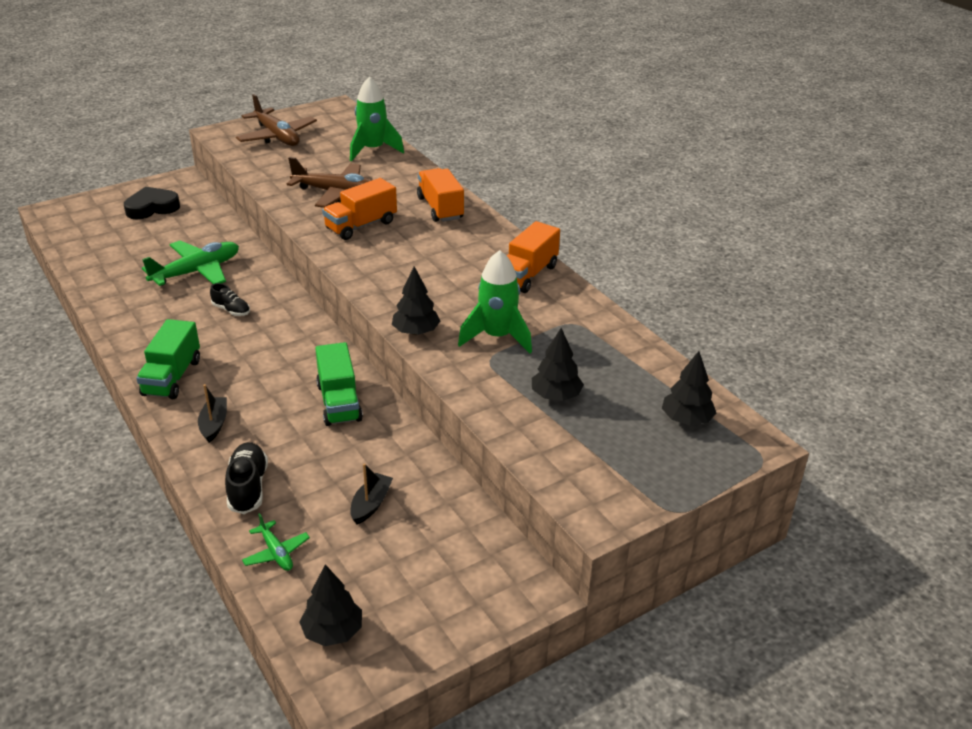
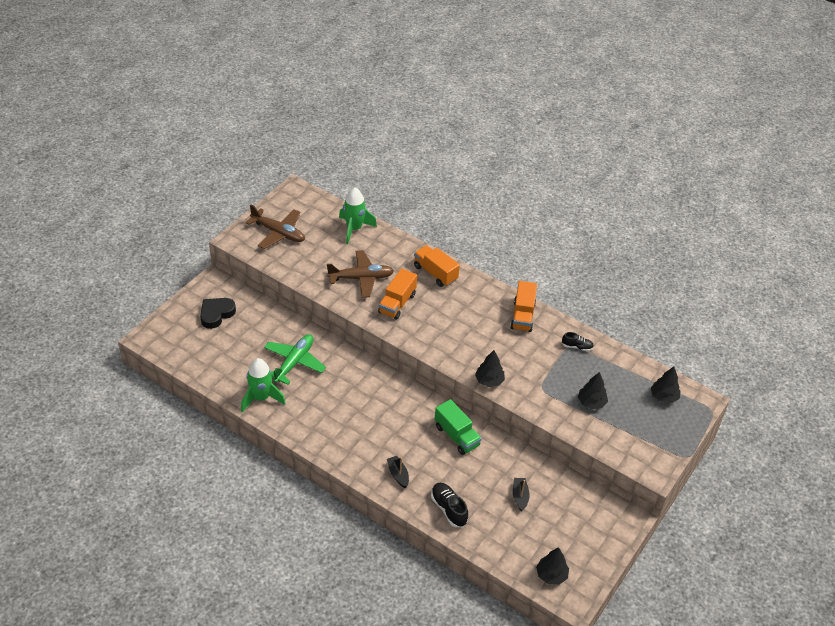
camera: 25 degrees left, 10 degrees up
green truck [136,319,200,399] -> none
black shoe [210,283,250,316] -> black shoe moved to [562,332,594,351]
green plane [242,513,310,571] -> none
green rocket [458,250,532,353] -> green rocket moved to [241,358,286,412]

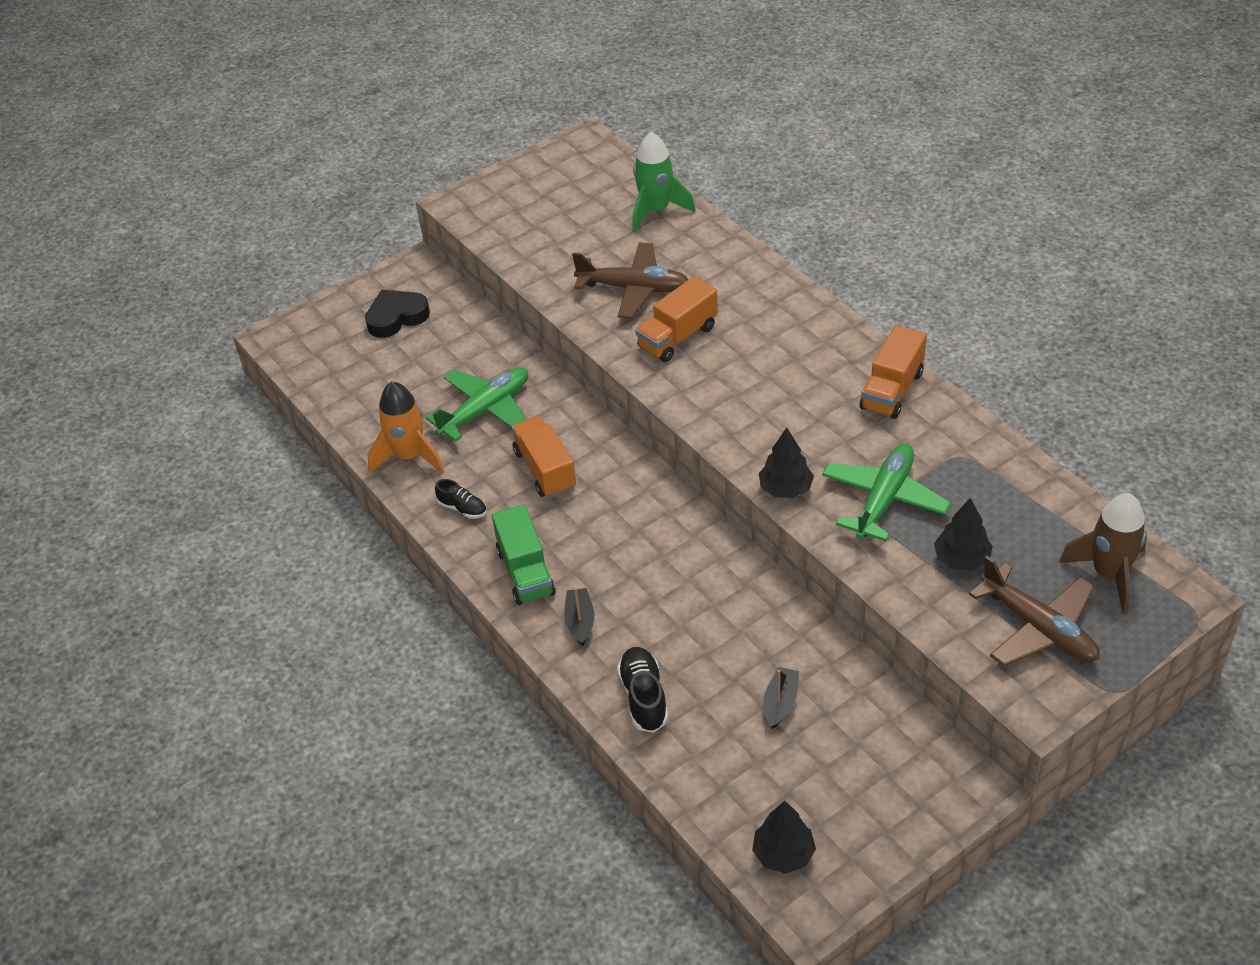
camera: 25 degrees right, 0 degrees up
green rocket [241,358,286,412] -> orange rocket [367,381,444,473]
brown plane [246,204,305,249] -> brown plane moved to [969,556,1100,666]
orange truck [414,245,460,287] -> orange truck moved to [511,416,576,498]
green truck [434,399,482,455] -> green truck moved to [492,505,556,605]
black shoe [562,332,594,351] -> black shoe moved to [435,479,487,518]
black tree [651,367,681,403] -> brown rocket [1059,493,1147,614]
none -> green plane [822,444,951,541]

